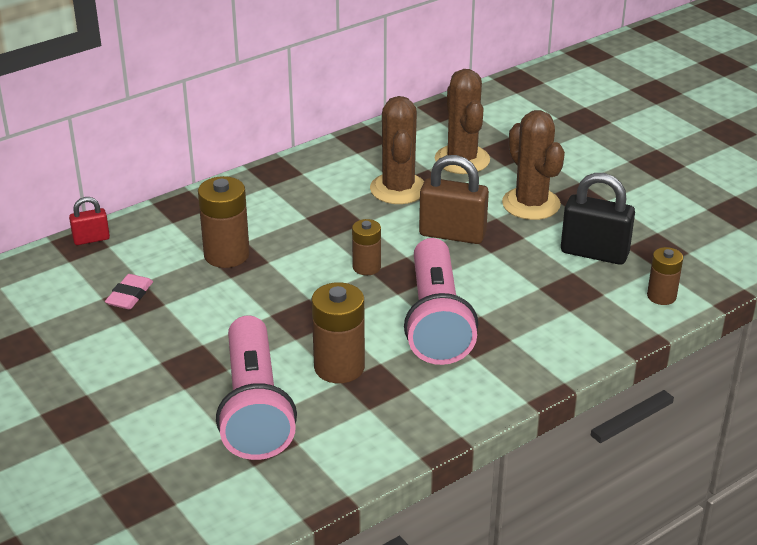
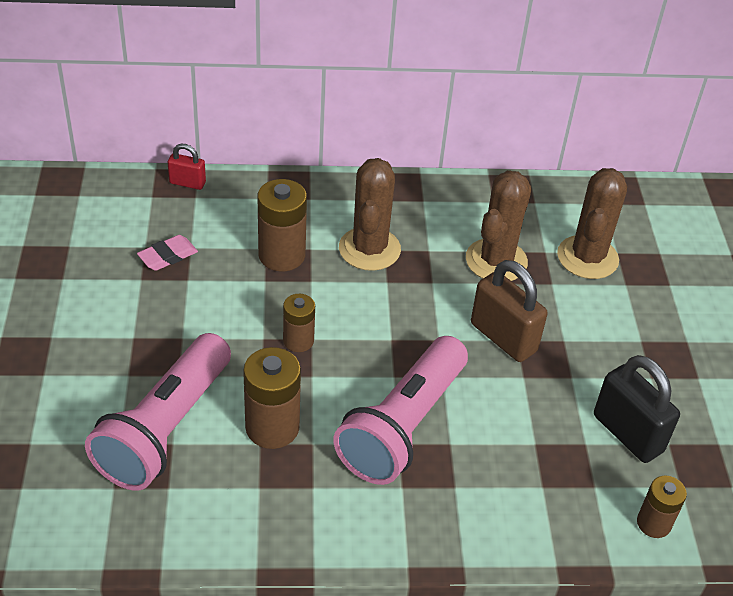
camera: 30 degrees right, 10 degrees up
brown battery [352,219,381,275] -> brown battery moved to [283,294,315,352]
brown cactus [502,110,565,220] -> brown cactus moved to [339,158,401,271]

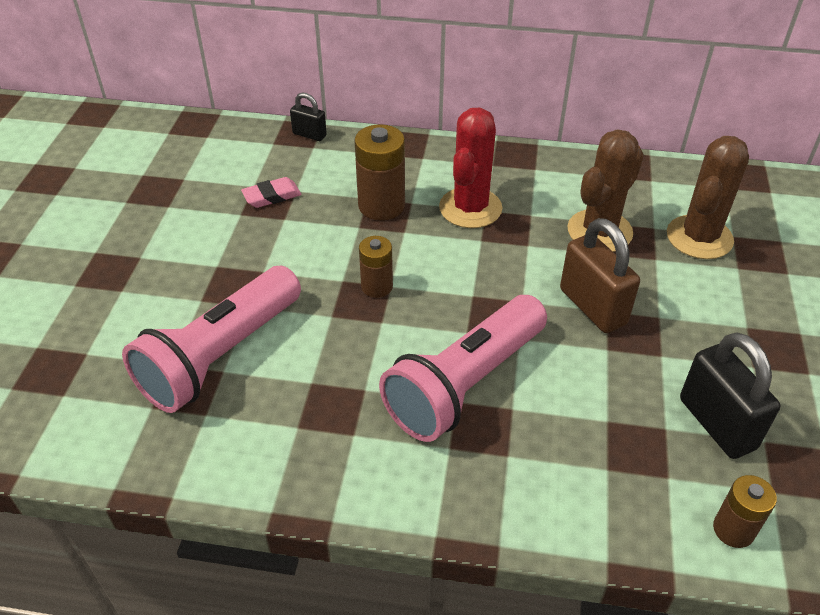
camera: 15 degrees right, 0 degrees up
red padlock [168,144,206,190] -> black padlock [290,93,327,141]
brown battery [243,347,301,449] -> none
brown cactus [339,158,401,271] -> red cactus [439,108,502,228]

